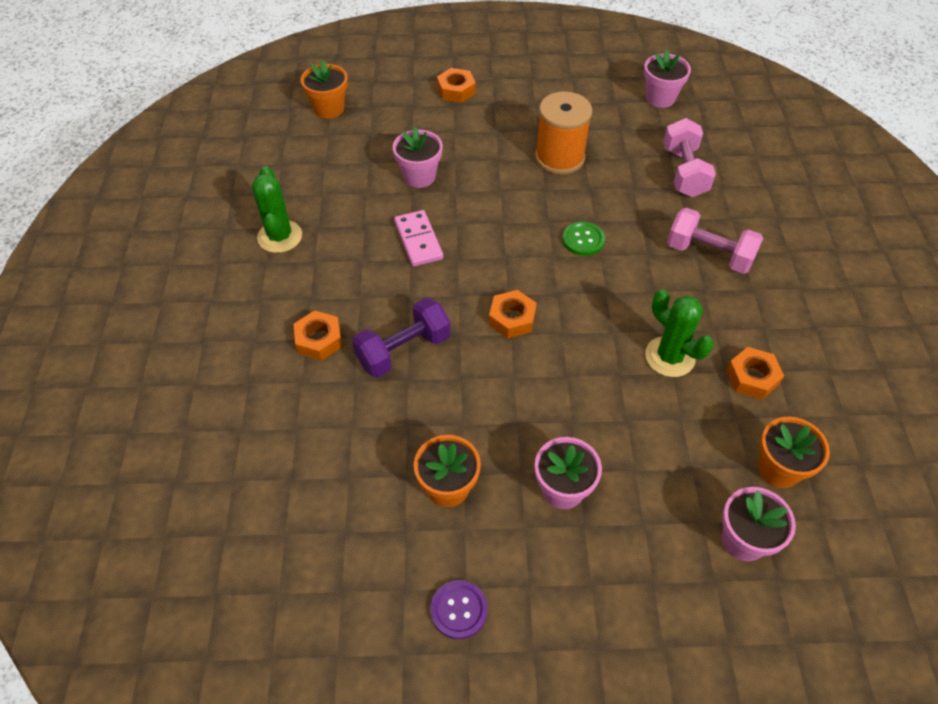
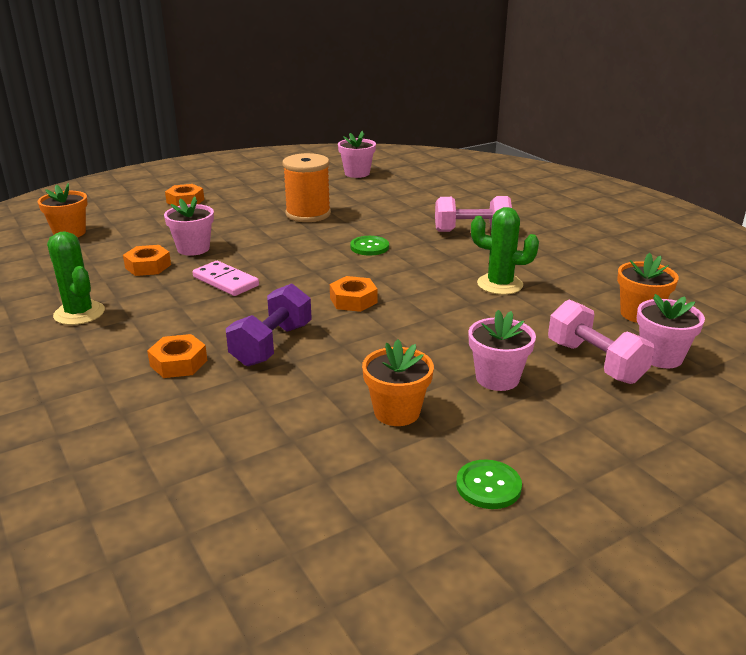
camera: 30 degrees left, 25 degrees down
purple button [430,580,488,639] -> green button [456,460,522,509]
pink dumbbell [663,118,716,197] -> pink dumbbell moved to [548,300,655,384]
orange nut [726,347,784,399] -> orange nut moved to [123,245,171,276]

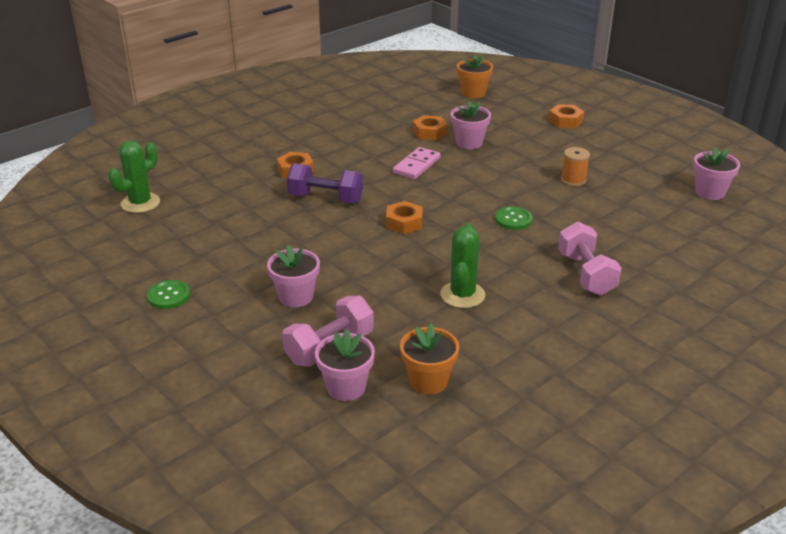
camera: 80 degrees right, 5 degrees up
green cactus [47,231,105,325] -> green cactus moved to [108,140,160,213]
orange spool [282,153,331,222] -> orange spool [561,147,590,186], size x0.56
orange flower pot [362,339,434,426] -> none

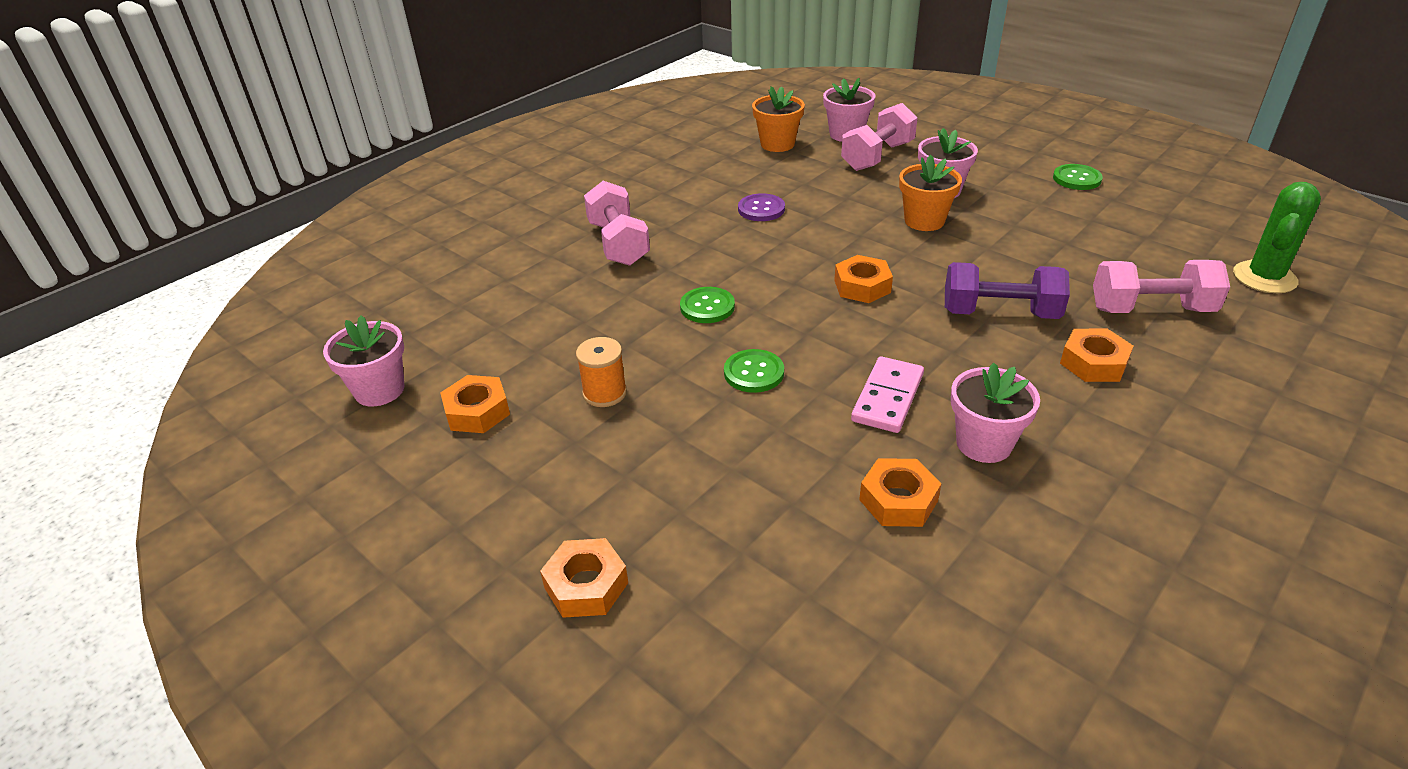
camera: 175 degrees right, 5 degrees up
green cactus [441,223,485,308] -> purple button [738,193,785,221]
pink flower pot [451,101,491,149] -> pink flower pot moved to [951,363,1040,463]
orange flower pot [457,55,493,98] -> orange flower pot moved to [899,154,962,231]
none -> orange nut [441,375,510,433]
none -> green button [724,349,784,393]
none -> pink dumbbell [1093,260,1230,313]

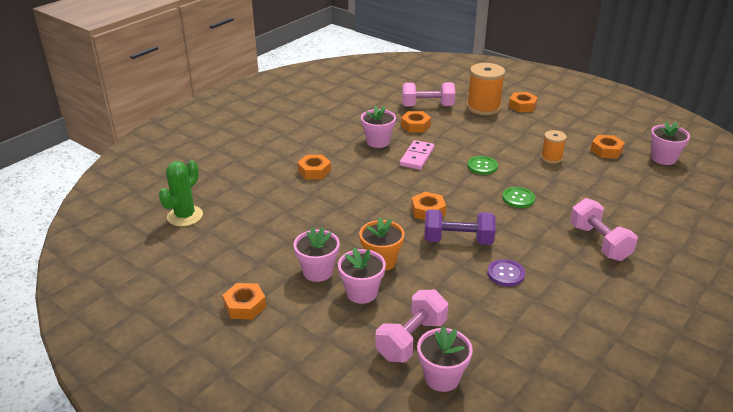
camera: 175 degrees right, 5 degrees down
orange flower pot [752,86,805,152] -> none
purple dumbbell [945,262,1070,319] -> purple dumbbell moved to [424,209,496,245]
green button [1053,164,1103,190] -> orange nut [222,283,266,319]
pink dumbbell [1093,260,1230,313] -> pink dumbbell moved to [402,82,455,107]
none -> pink flower pot [293,227,340,282]
none -> orange spool [467,63,505,115]

